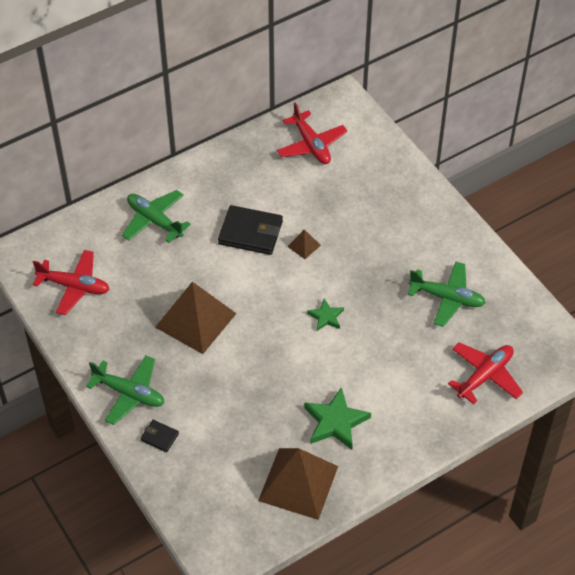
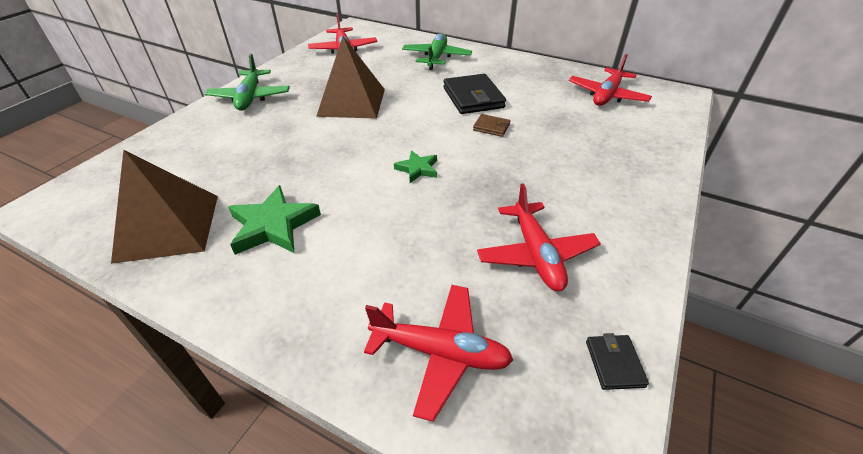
camera: 60 degrees right, 10 degrees down
black wallet [140,420,179,452] -> black wallet moved to [586,333,649,390]
brown pyramid [287,229,321,259] -> brown wallet [473,114,510,137]
green plane [408,262,486,327] -> red plane [477,183,601,291]

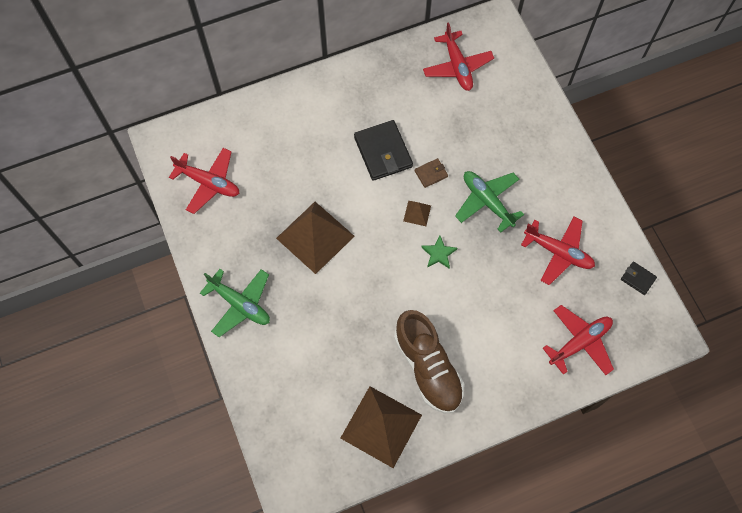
camera: 50 degrees left, 25 degrees up
green star [229,185,321,255] -> brown shoe [394,310,465,413]
green plane [402,34,472,70] -> green plane moved to [455,171,524,233]
black wallet [443,74,506,114] -> black wallet turned 45 degrees clockwise [354,120,413,181]
none -> brown pyramid [403,201,431,226]

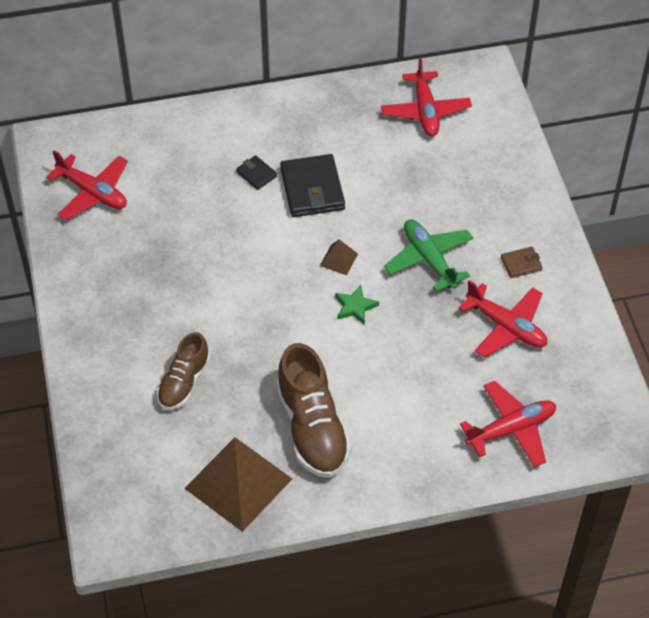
camera: 10 degrees right, 15 degrees down
green plane [200,269,270,337] -> none
brown pyramid [276,202,354,274] -> none
brown wallet [415,158,448,188] -> brown wallet moved to [501,247,543,278]
black wallet [621,261,657,295] -> black wallet moved to [236,155,277,190]
none -> brown shoe [157,332,210,410]

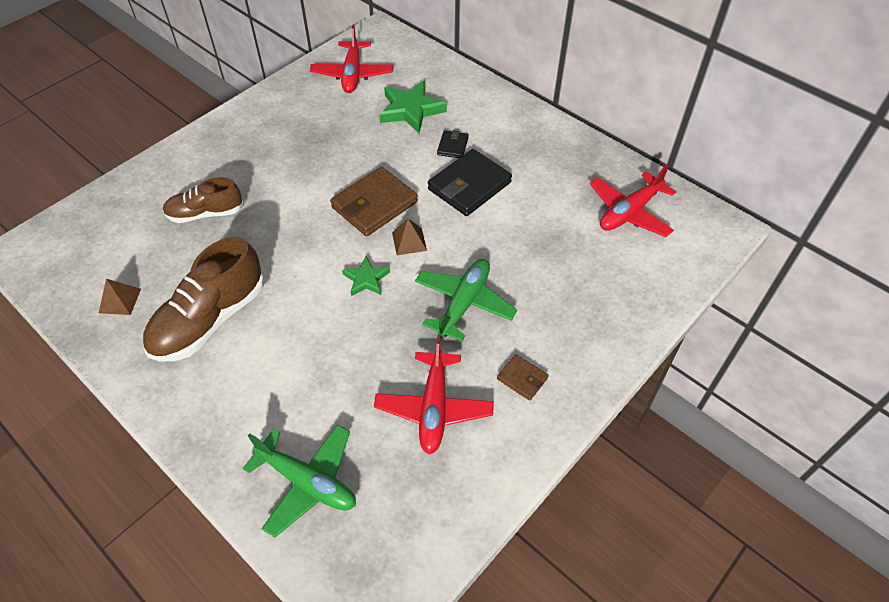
camera: 55 degrees right, 0 degrees up
brown pyramid [184,438,292,532] -> brown pyramid [99,279,141,315], size x0.43
red plane [460,381,556,467] -> green plane [242,424,356,538]
none -> brown wallet [330,167,418,236]
none -> green star [379,81,447,133]

